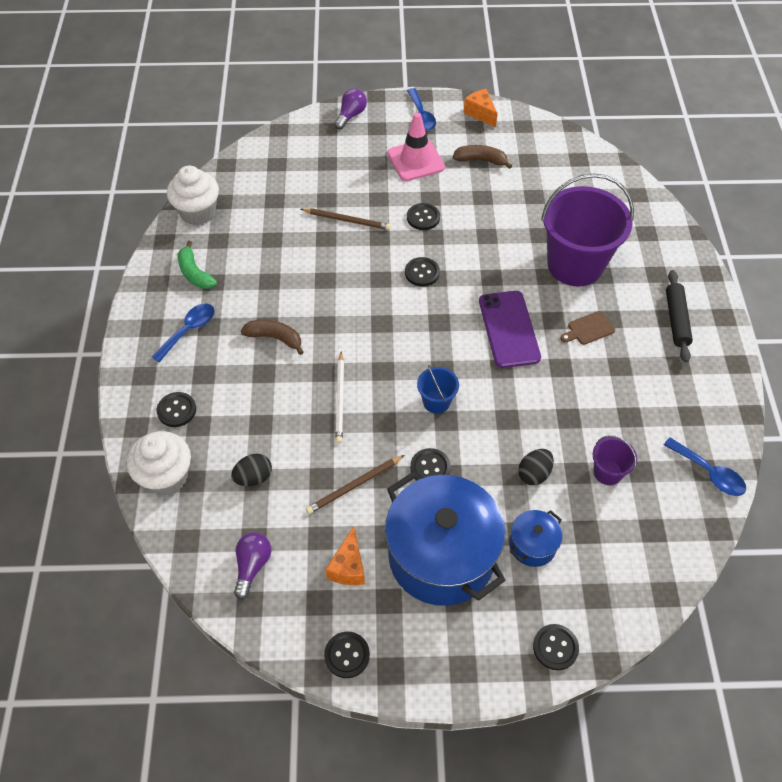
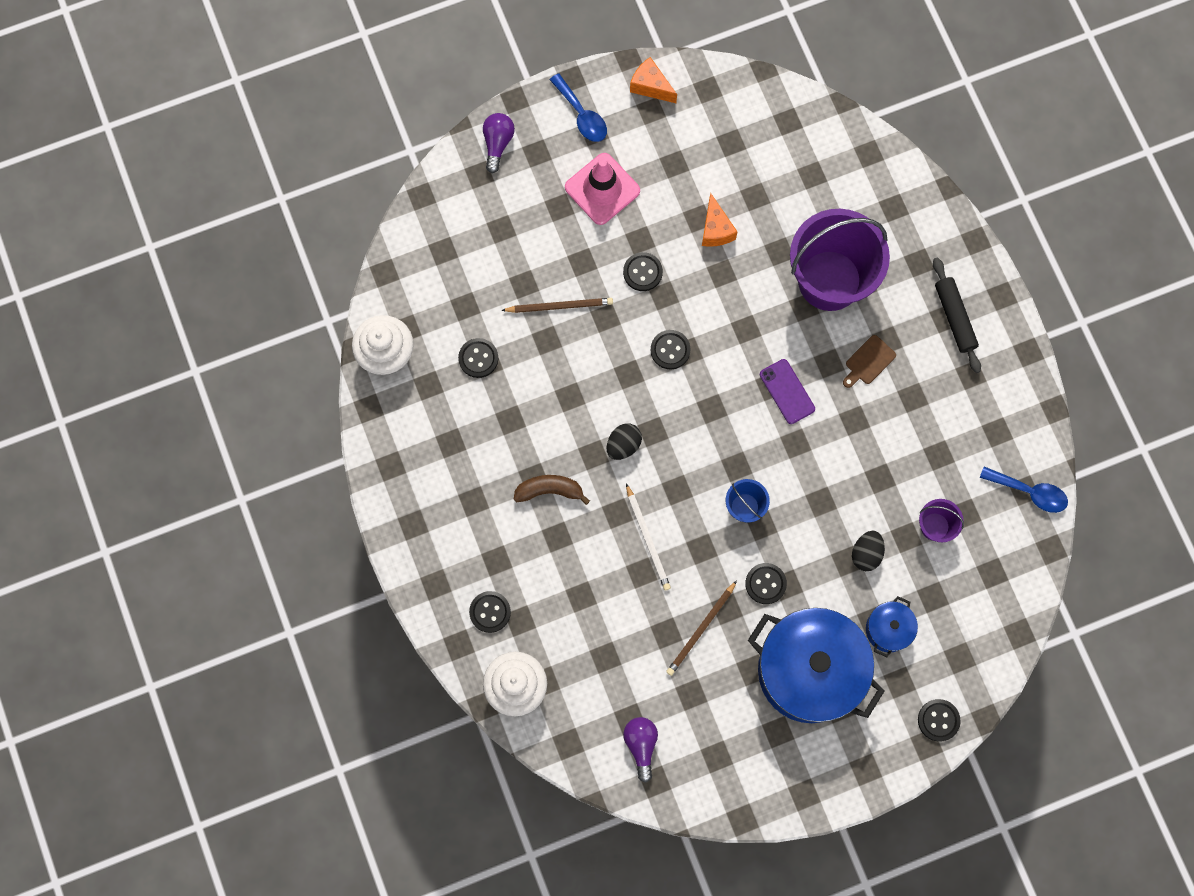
camera: 20 degrees left, 20 degrees up
blue spoon [151,304,215,362] -> none
green banana [178,241,217,289] -> none
black egg [231,454,272,486] -> black egg moved to [607,423,642,460]
black button [324,632,370,678] -> black button moved to [458,338,498,378]
orange cheese [326,526,365,585] -> orange cheese moved to [702,192,737,247]
brown banana [453,145,512,169] -> none
purple phone [479,291,541,368] -> purple phone [760,359,815,424], size x0.63

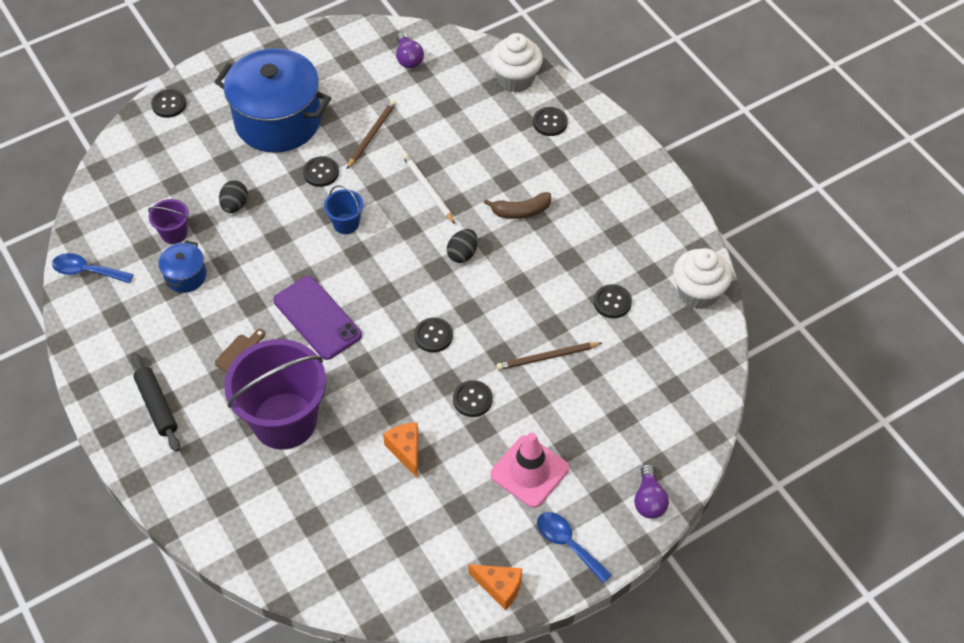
camera: 170 degrees right, 20 degrees down
purple phone [760,359,815,424] -> purple phone [273,276,362,360], size x1.58
blue pot [866,596,918,657] -> blue pot moved to [159,241,207,293]

